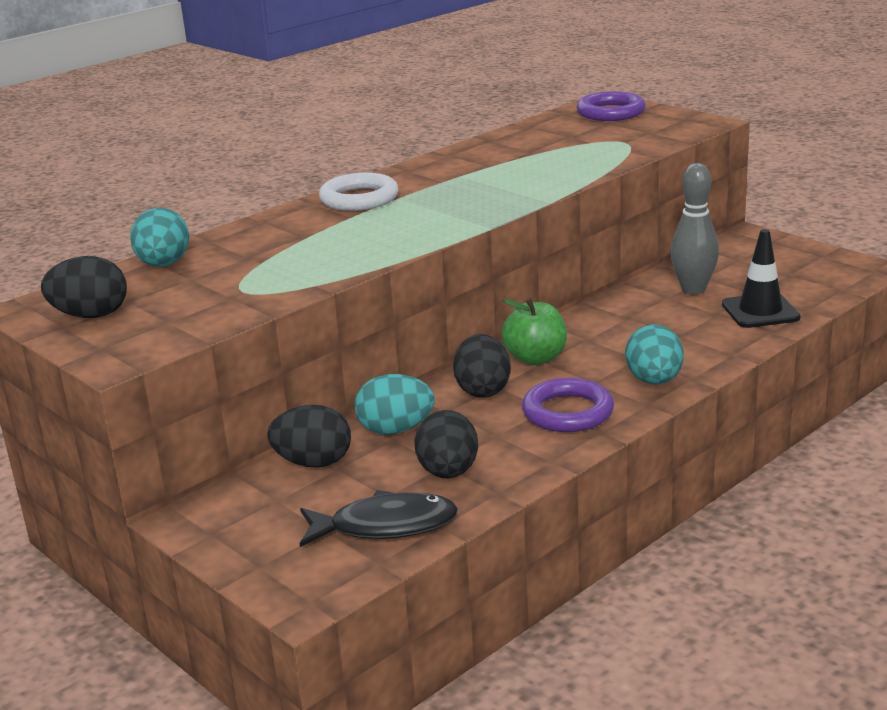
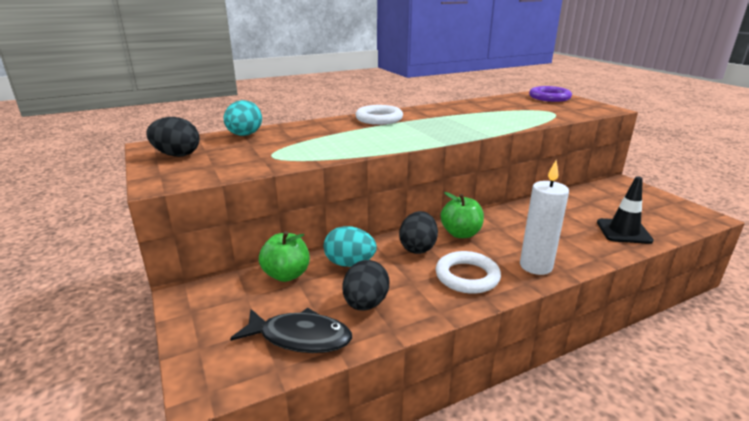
camera: 15 degrees right, 0 degrees up
black egg [267,405,351,468] -> green apple [259,231,310,282]
purple ring [522,378,614,432] -> white ring [436,251,501,294]
turquoise egg [625,324,684,385] -> white candle [520,160,569,275]
grey bowling pin [671,163,719,294] -> none

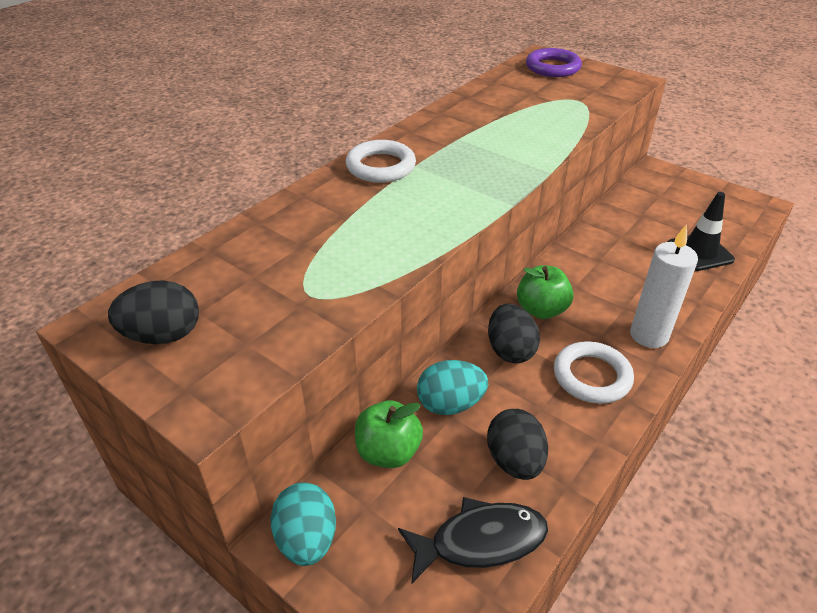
camera: 25 degrees left, 15 degrees up
turquoise egg [223,100,262,136] -> turquoise egg moved to [270,482,336,566]

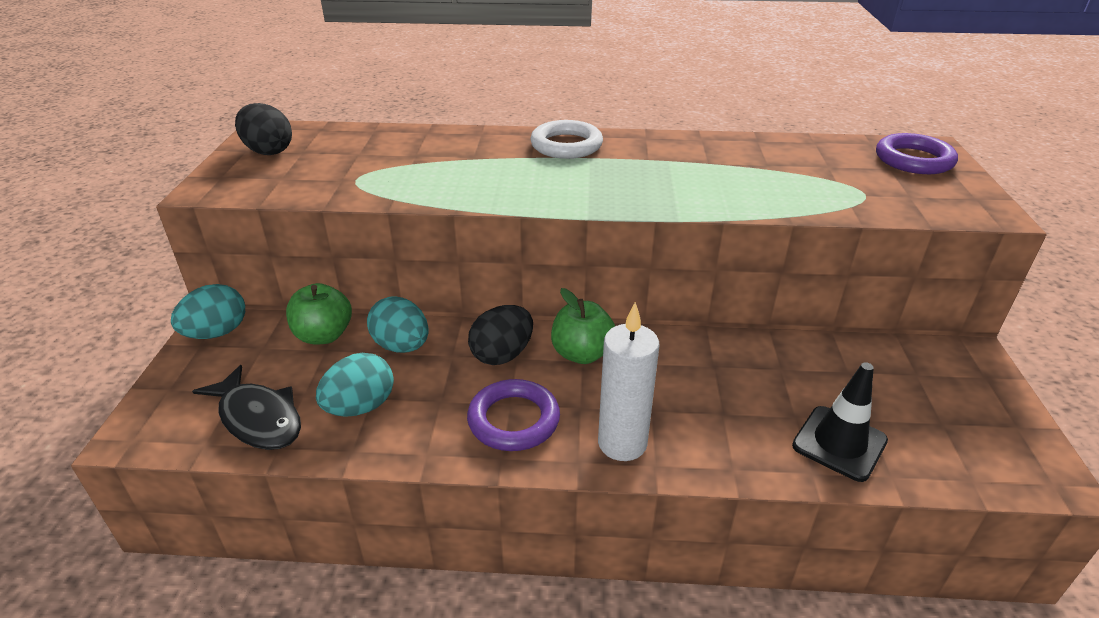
camera: 55 degrees right, 5 degrees down
black egg [487,409,548,480] -> turquoise egg [316,353,394,417]
white ring [554,341,634,404] -> purple ring [467,379,560,451]

